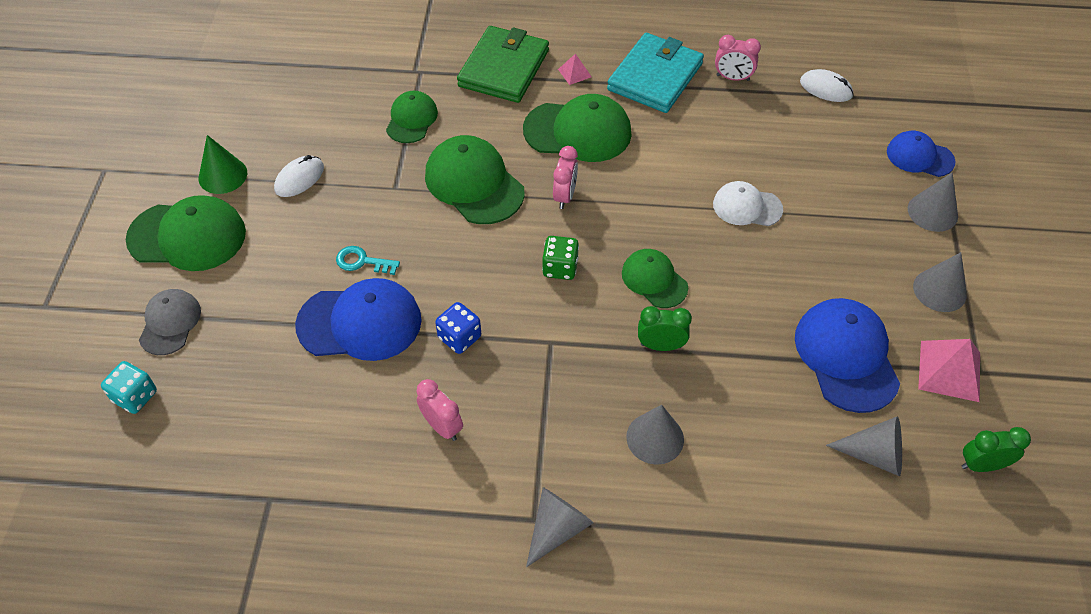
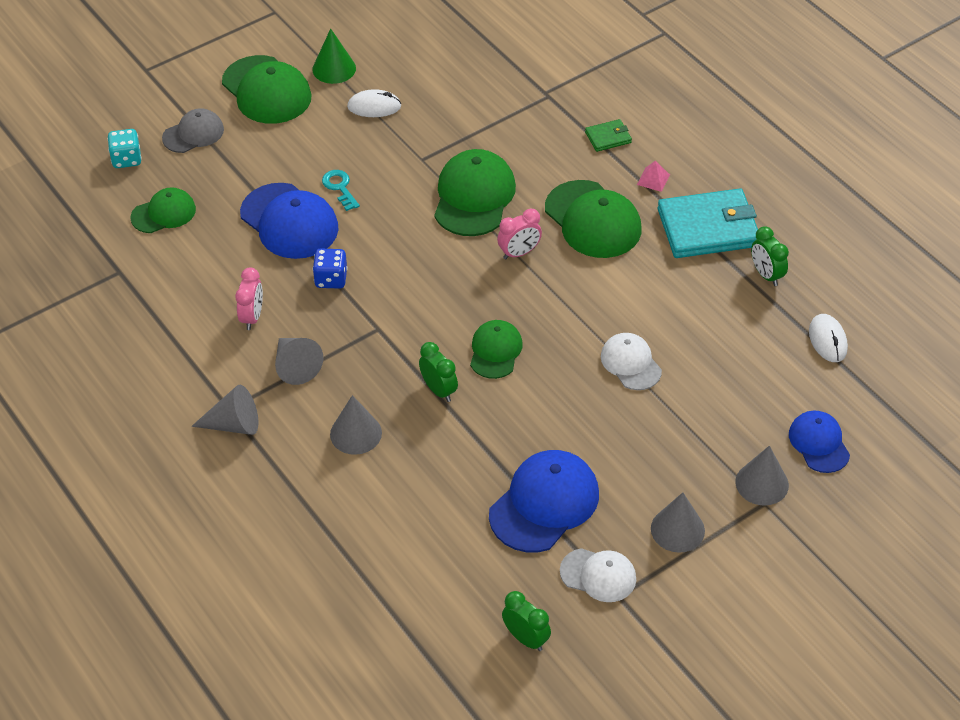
camera: 50 degrees right, 5 degrees down
green cap [386,91,438,143] -> green cap moved to [131,187,196,233]
green wallet [457,26,549,103] -> green wallet [585,119,632,152], size x0.46
green dice [542,236,579,280] -> none
pink clock [715,35,761,81] -> green clock [751,226,789,286]
grey cone [826,416,902,476] -> grey cone moved to [275,338,323,385]
pink pyramid [918,339,980,402] -> white cap [560,548,636,602]

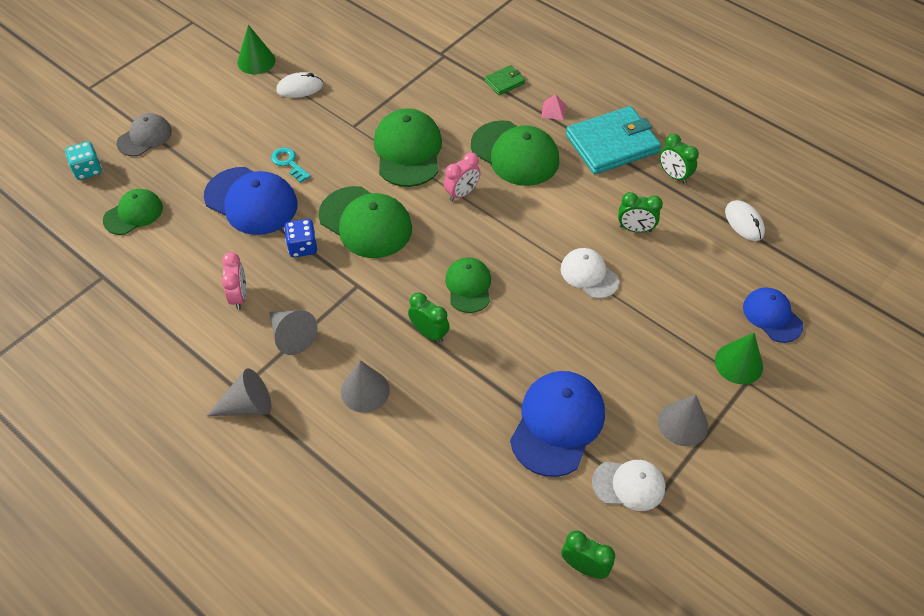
camera: 15 degrees left, 5 degrees up
green cap [222,55,312,124] -> green cap moved to [318,186,412,258]
grey cone [735,446,789,506] -> green cone [715,333,763,385]
none -> green clock [618,192,663,232]

